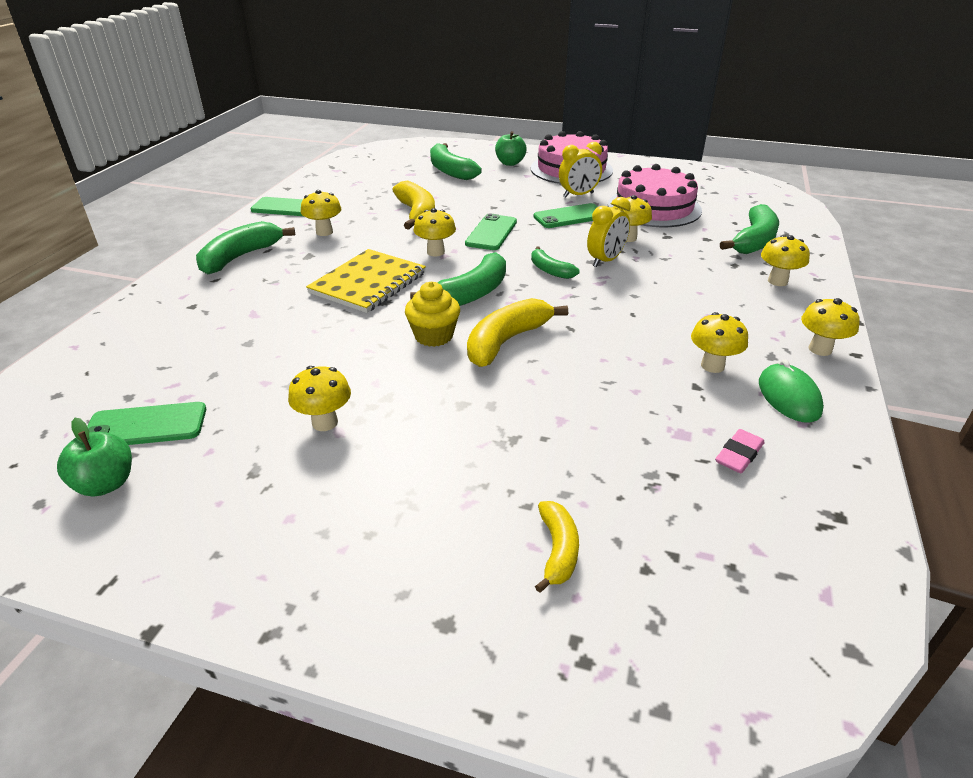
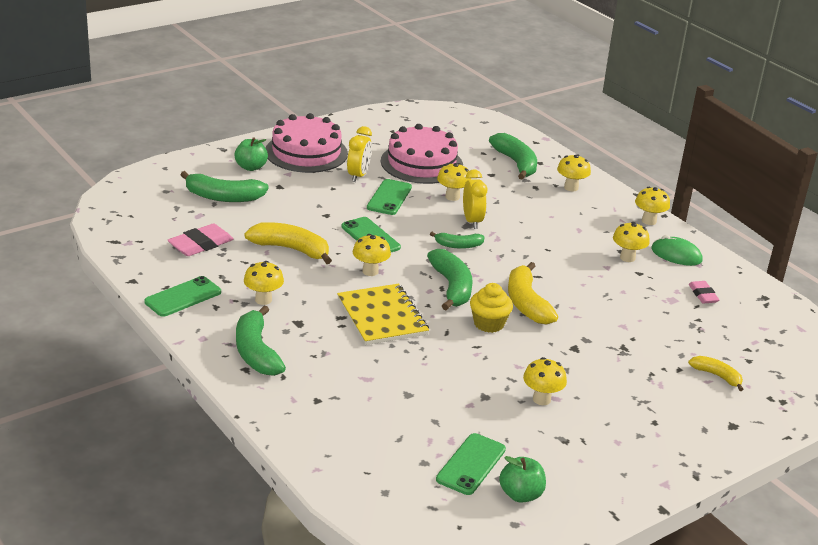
camera: 55 degrees left, 5 degrees down
none -> pink eraser [167,224,234,256]

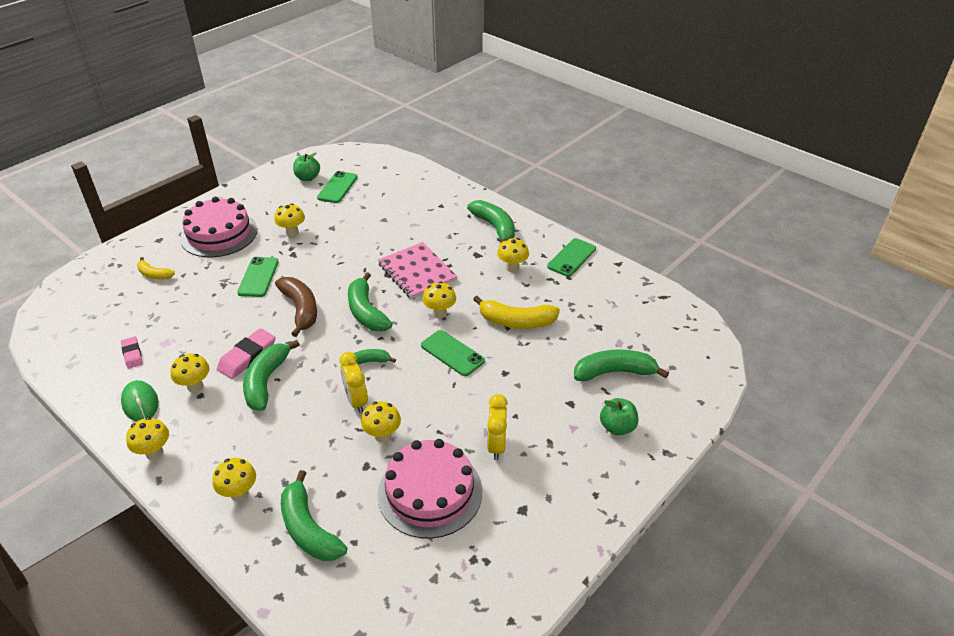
camera: 170 degrees right, 10 degrees up
pink eraser [167,224,234,256] -> pink eraser moved to [217,328,276,379]
pink cake [266,113,348,173] -> pink cake moved to [180,197,257,257]
yellow notebook [337,284,429,345] -> pink notebook [378,242,458,299]
green phone [367,179,412,215] -> green phone moved to [237,257,279,297]
yellow cupcake [470,283,513,333] -> none
yellow banana [508,262,558,324] -> brown banana [275,277,317,337]
green mouse [651,235,703,266] -> green mouse turned 45 degrees clockwise [121,380,158,422]
none -> green banana [243,340,300,411]

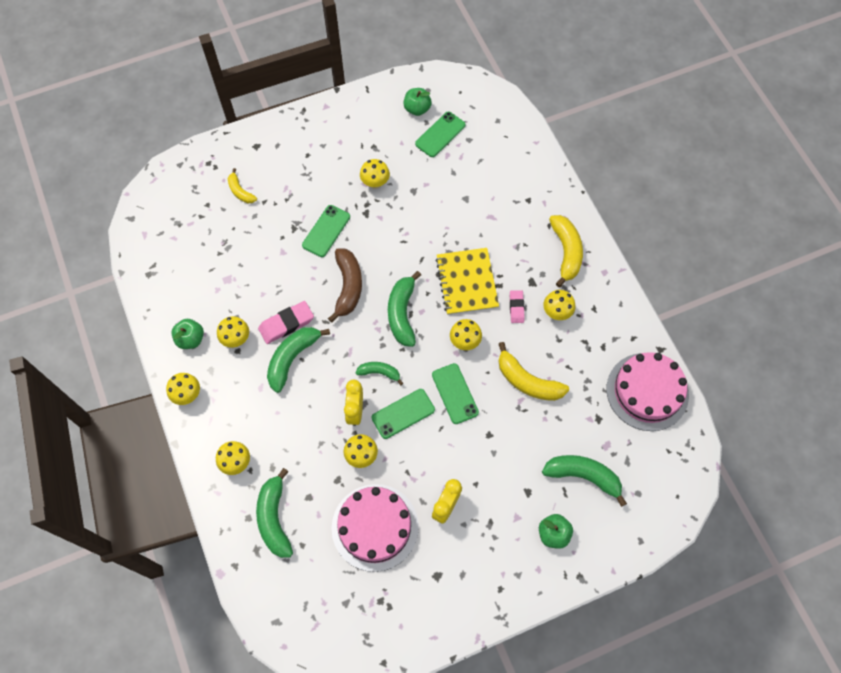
camera: 25 degrees right, 25 degrees up
pink eraser [121,336,143,369] -> pink eraser moved to [510,290,525,323]
green mouse [121,380,158,422] -> green apple [171,319,204,349]
pink cake [180,197,257,257] -> pink cake moved to [607,352,689,431]
pink notebook [378,242,458,299] -> yellow notebook [435,248,499,315]
green banana [467,200,515,244] -> yellow banana [549,215,583,287]
green phone [547,238,596,277] -> green phone moved to [372,389,435,439]

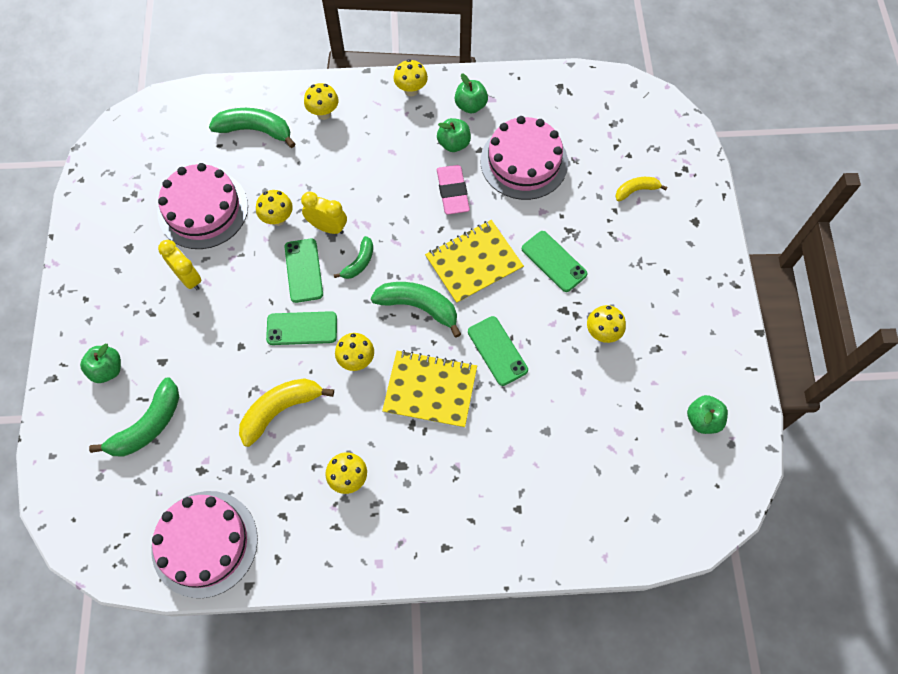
camera: 110 degrees right, 0 degrees up
yellow mushroom [217,316,249,348] -> green apple [437,118,471,152]
green banana [267,327,330,393] -> none
brown banana [328,248,362,323] -> yellow notebook [425,220,524,304]
green phone [415,112,466,157] -> green phone moved to [468,316,528,386]
pink eraser [510,290,525,323] -> none
yellow banana [549,215,583,287] -> none
none -> pink cake [481,116,568,200]

